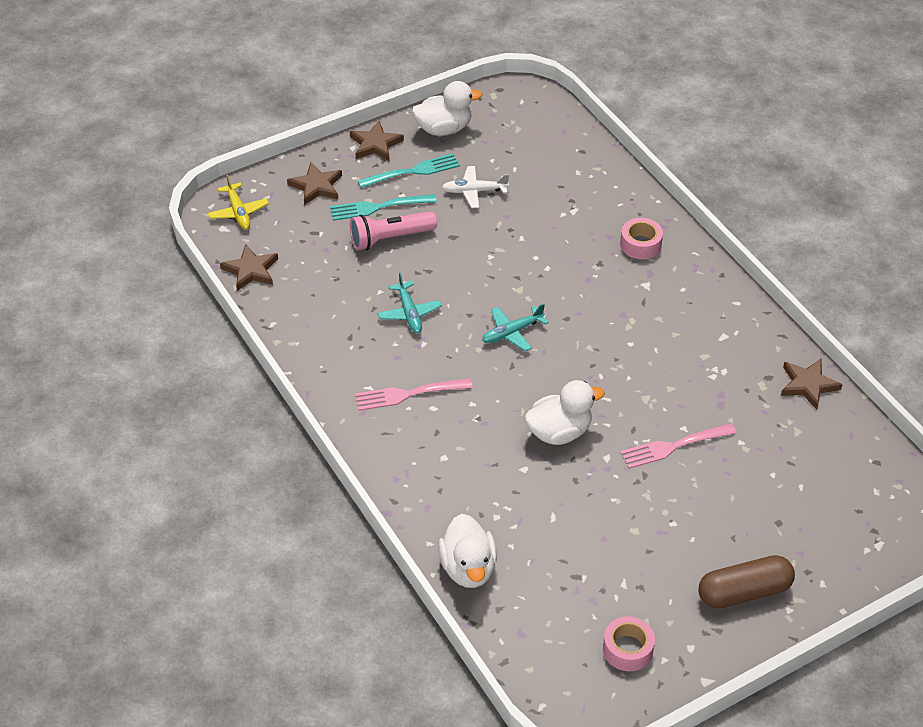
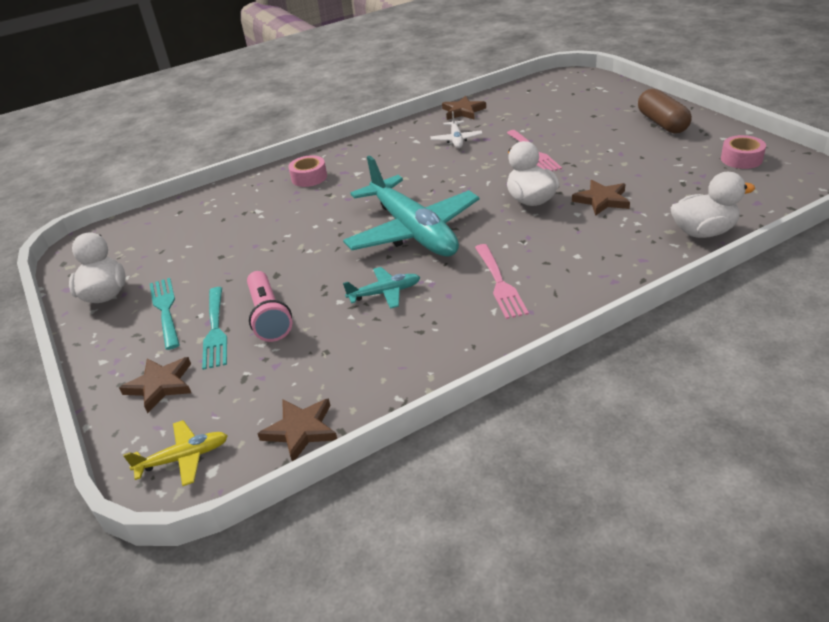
camera: 85 degrees left, 10 degrees down
brown star [350,121,404,161] -> brown star moved to [572,180,630,216]
white plane [442,166,509,208] -> white plane moved to [430,111,483,148]
turquoise plane [482,304,549,351] -> turquoise plane [343,156,480,257], size x2.34

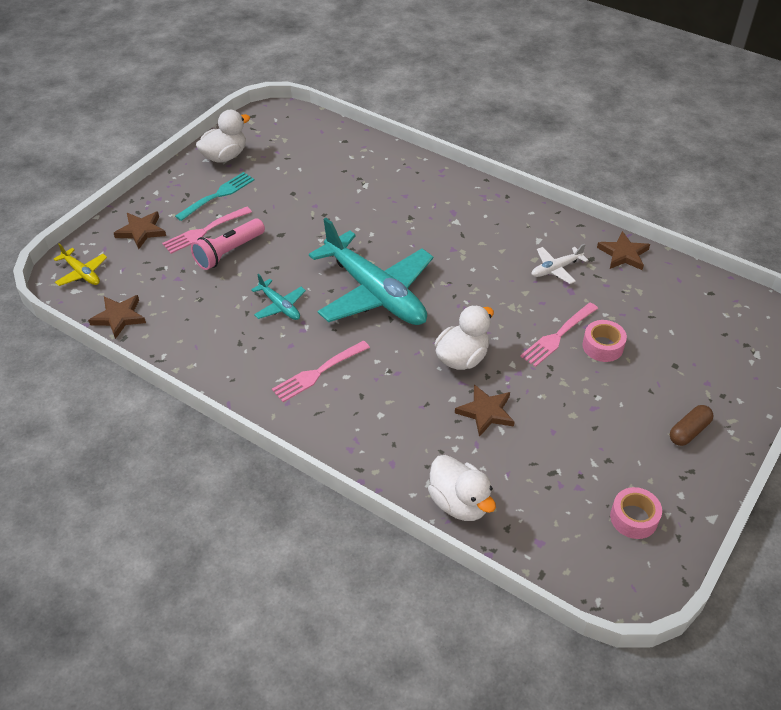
camera: 60 degrees right, 10 degrees up
turquoise fork [202,287,227,370] -> pink fork [162,207,252,254]
pink tape [289,155,327,187] -> pink tape moved to [582,320,627,362]
turquoise plane [343,156,480,257] -> turquoise plane turned 75 degrees counterclockwise [309,218,433,325]
brown capsule [638,89,692,133] -> brown capsule [670,405,714,446], size x0.64

